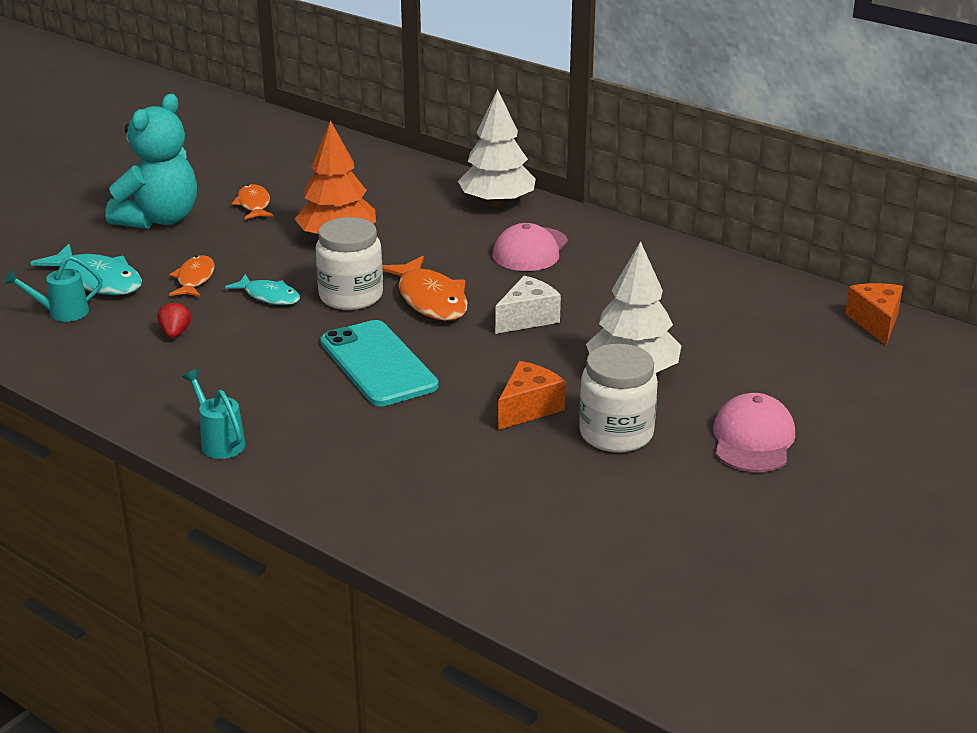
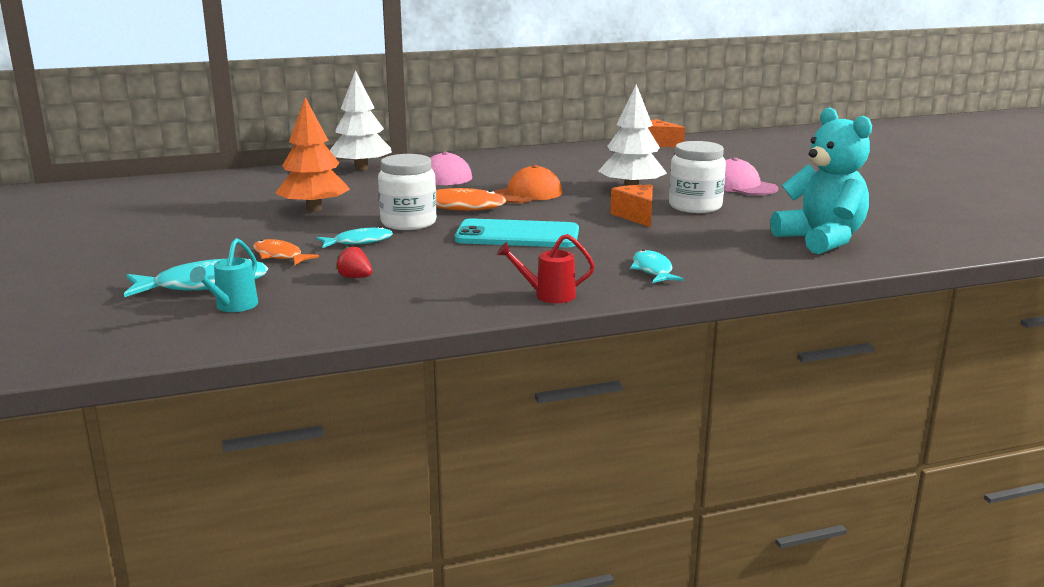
camera: 55 degrees left, 10 degrees down
turquoise teddy bear [106,94,197,229] -> turquoise teddy bear moved to [770,107,872,254]
turquoise watering can [182,369,245,459] -> red watering can [497,234,595,303]
orange fish [232,184,273,220] -> none
white cheese [495,275,561,334] -> orange cap [494,165,562,203]
none -> turquoise fish [630,250,684,283]

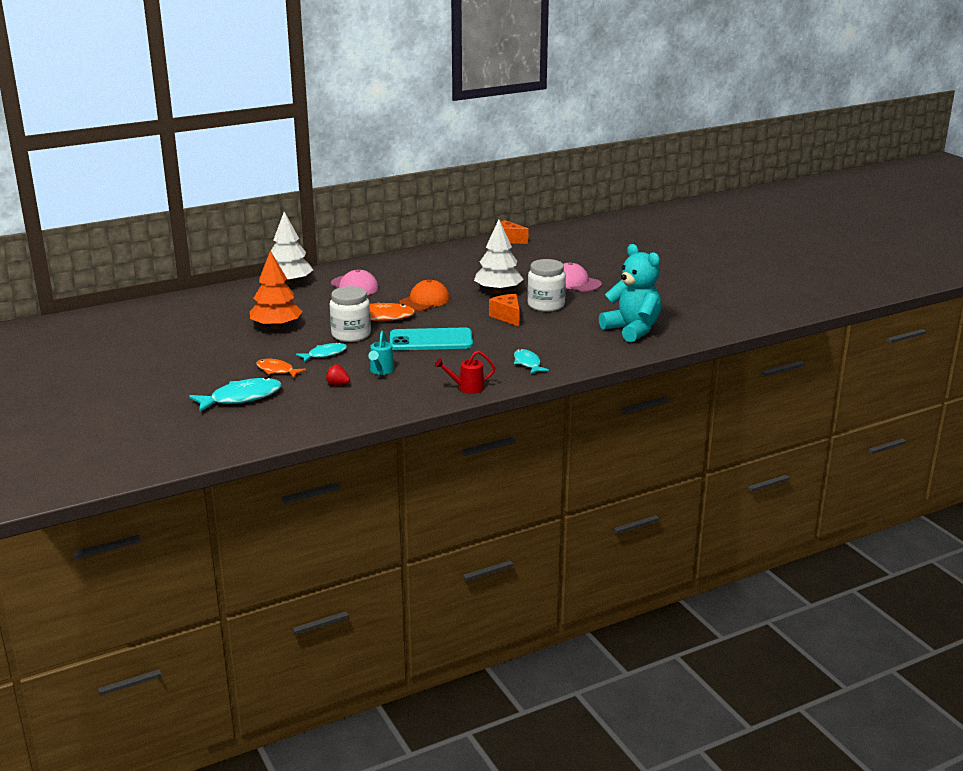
camera: 10 degrees left, 5 degrees up
turquoise watering can [190,238,258,312] -> turquoise watering can moved to [368,331,394,375]

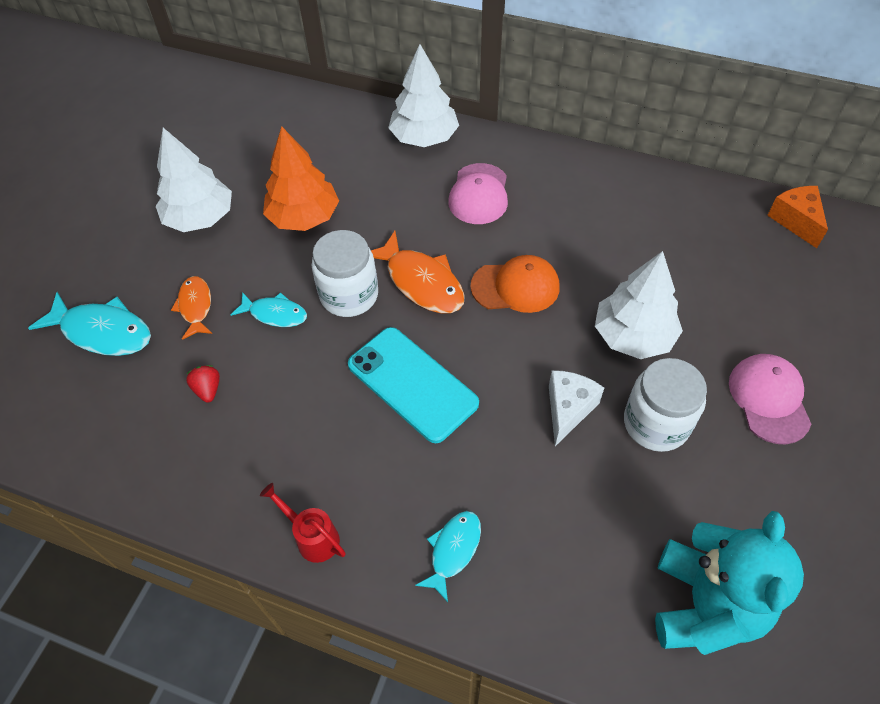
camera: 50 degrees right, 30 degrees up
turquoise watering can [368,331,394,375] -> none
orange cheese [489,294,520,326] -> white cheese [549,370,604,446]
none -> white tree [156,128,232,232]

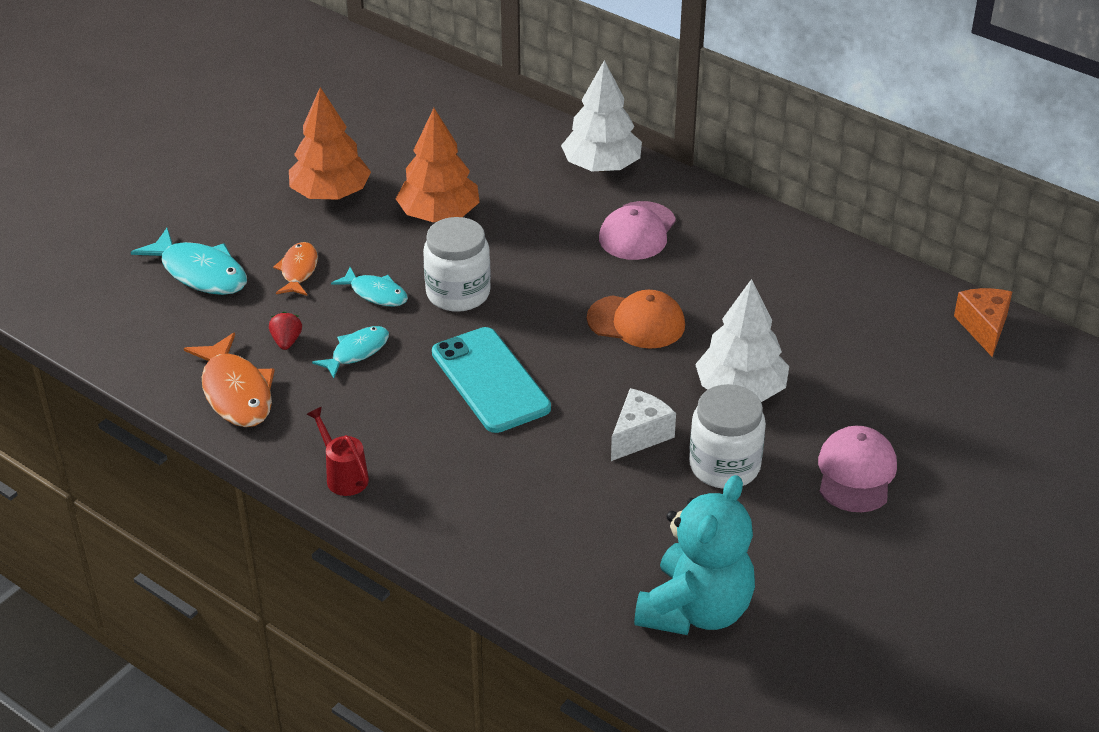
camera: 15 degrees right, 15 degrees down
white tree [156,128,232,232] -> orange tree [289,87,371,200]
orange fish [371,231,465,313] -> orange fish moved to [184,333,275,427]
turquoise fish [415,511,481,602] -> turquoise fish moved to [312,326,389,378]

